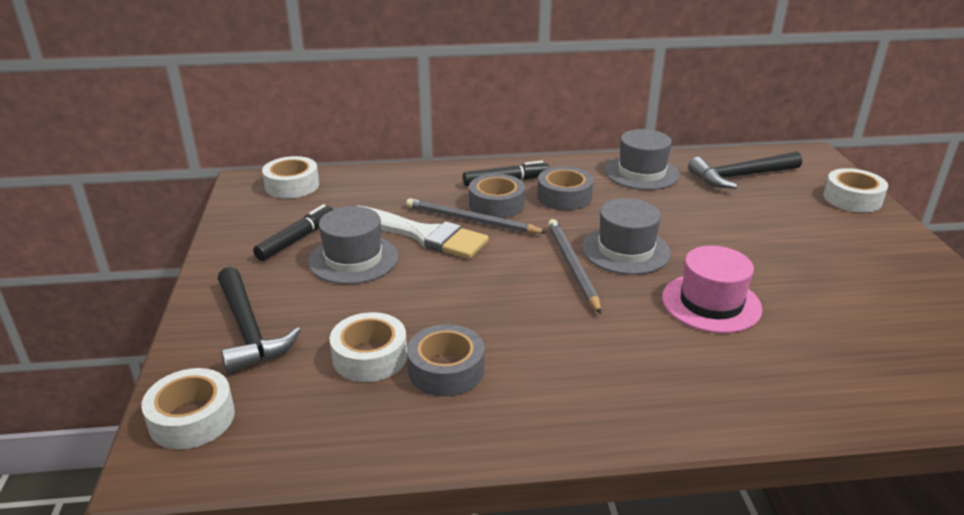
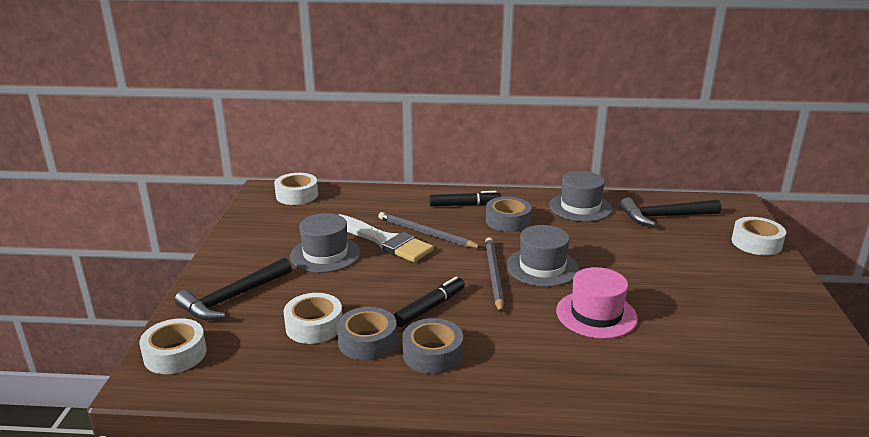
camera: 10 degrees right, 5 degrees down
black hammer [218,267,301,374] -> black hammer turned 60 degrees clockwise [175,257,292,320]
black marker [253,204,333,261] -> black marker moved to [393,277,465,327]
grey tape [469,174,525,218] -> grey tape moved to [402,318,463,374]

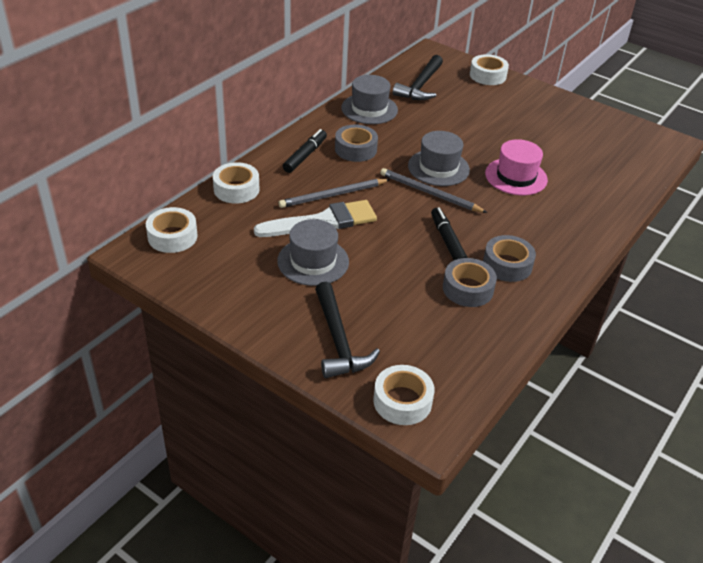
camera: 60 degrees left, 15 degrees up
white tape [283,293,342,344] -> white tape moved to [213,162,259,203]

